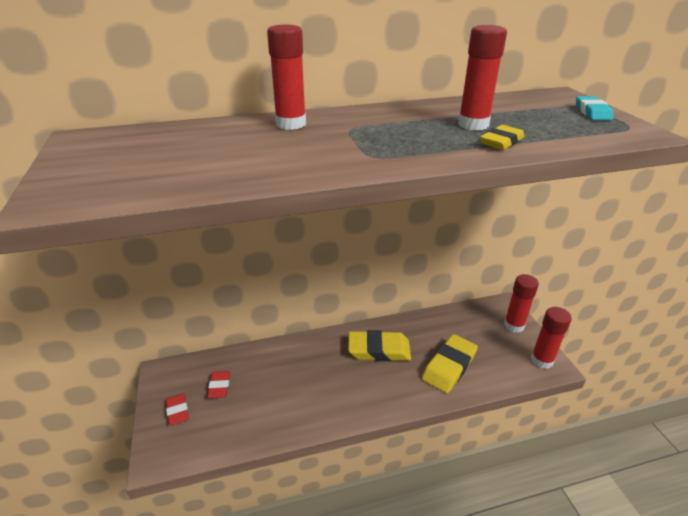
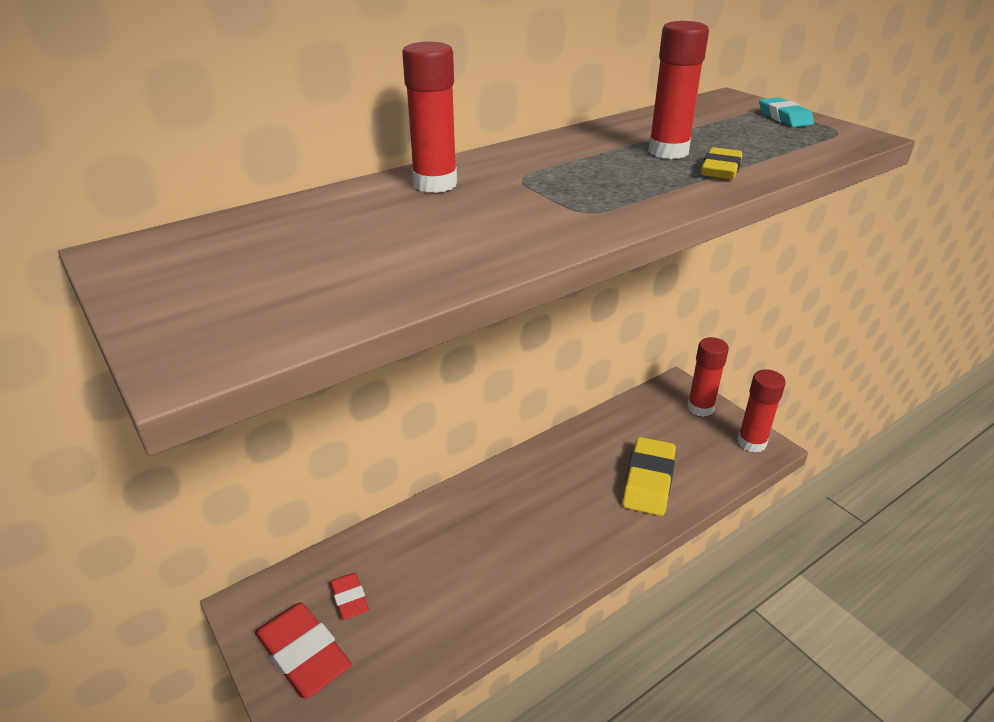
camera: 20 degrees left, 0 degrees up
red eraser [166,393,189,426] -> red eraser [255,602,352,698], size x1.82
yellow eraser [348,330,411,361] -> none

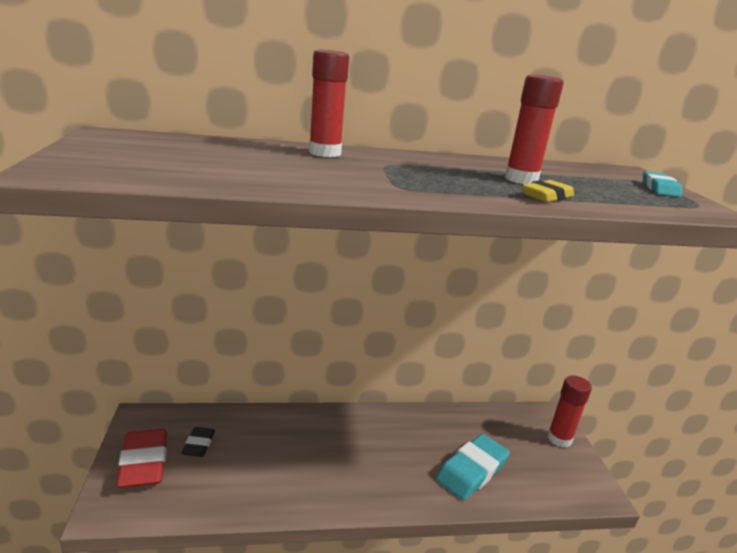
camera: 25 degrees right, 10 degrees down
red eraser [330,573,369,620] -> black eraser [181,427,215,457]
yellow eraser [623,437,676,516] -> turquoise eraser [436,434,510,501]
red glue stick [738,369,786,453] -> none

